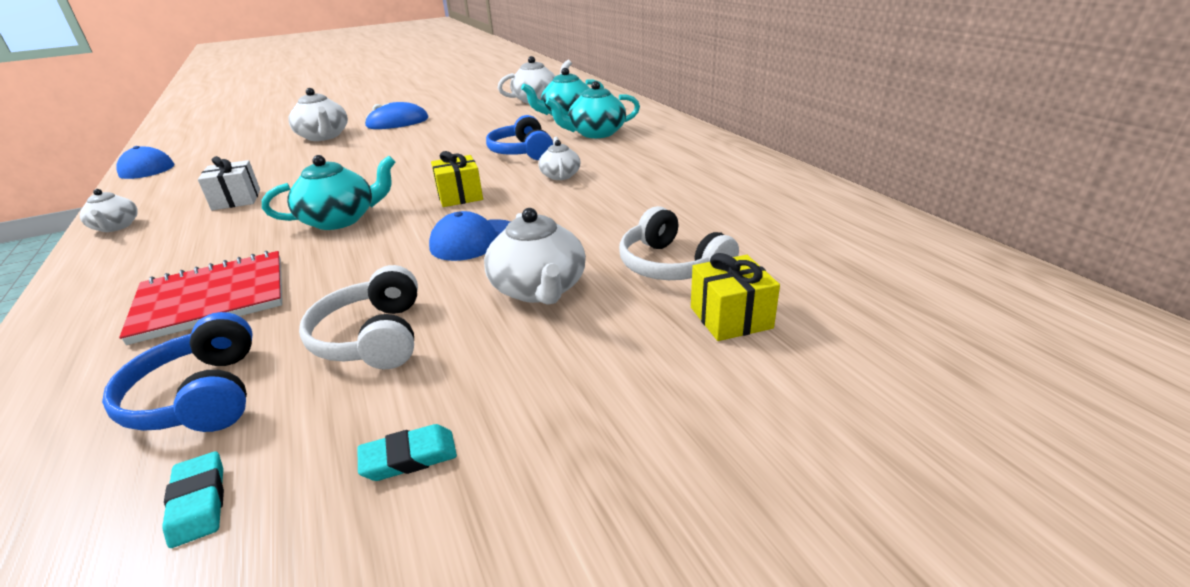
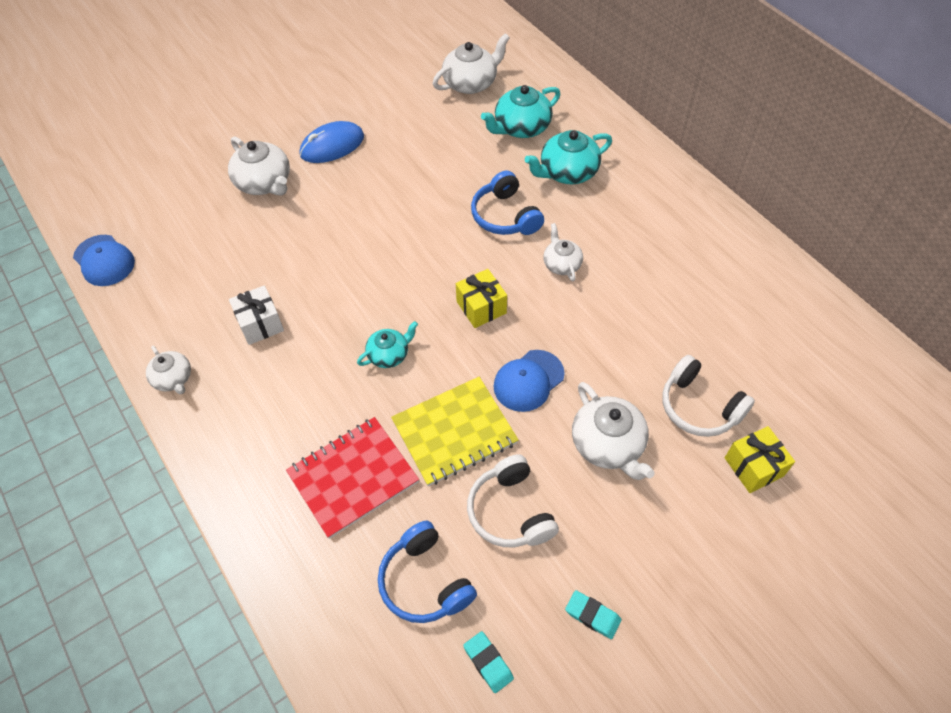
camera: 10 degrees left, 25 degrees up
turquoise teapot [262,155,395,230] -> turquoise teapot [357,321,418,368], size x0.61
turquoise eraser [357,424,457,481] -> turquoise eraser turned 60 degrees clockwise [565,590,622,639]
none -> yellow notebook [391,377,519,486]

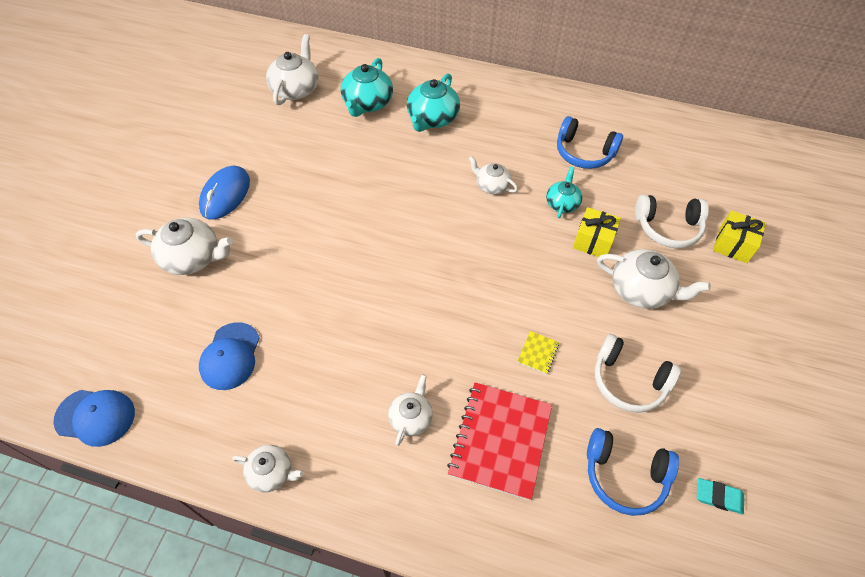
camera: 40 degrees left, 0 degrees up
white gift [229,285,284,345] -> none
turquoise teapot [357,321,418,368] -> turquoise teapot moved to [546,167,582,218]
yellow notebook [391,377,519,486] -> yellow notebook [517,331,559,374], size x0.41
yellow gift [456,269,507,328] -> yellow gift moved to [573,207,621,257]
blue headphones [471,171,544,235] -> blue headphones moved to [557,116,623,169]
blue cap [493,350,565,412] -> blue cap moved to [199,322,260,390]
turquoise eraser [565,590,622,639] -> none
none -> white teapot [388,374,433,446]

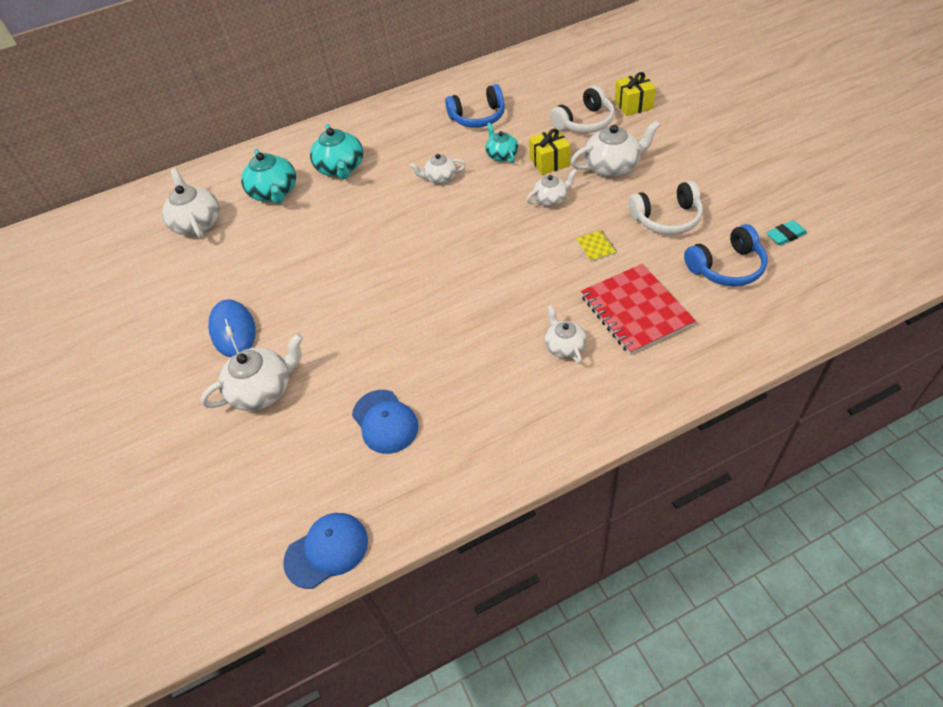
camera: 35 degrees left, 5 degrees down
white teapot [232,445,304,493] -> white teapot moved to [526,169,577,206]

